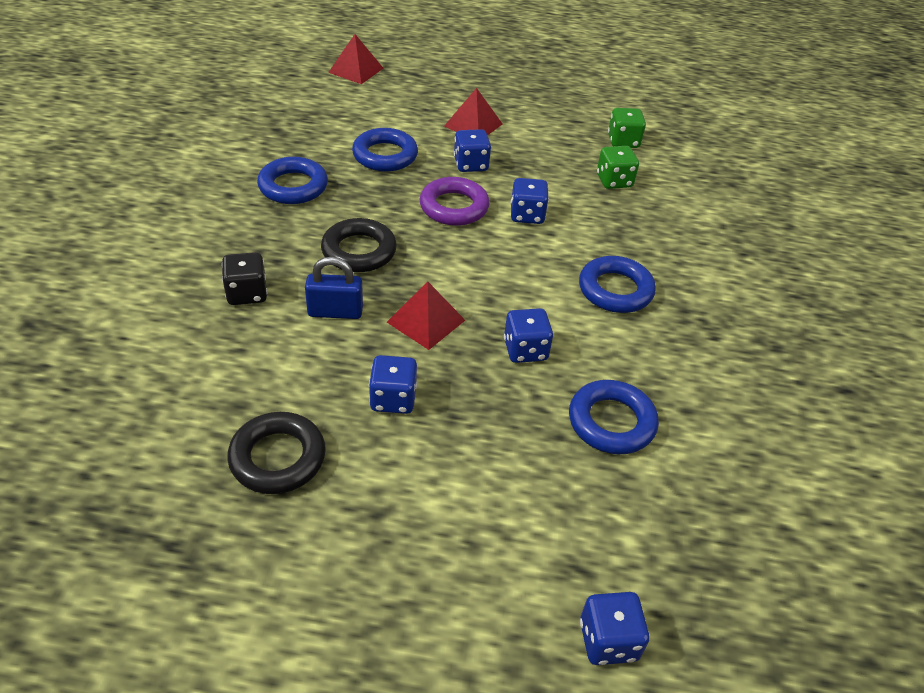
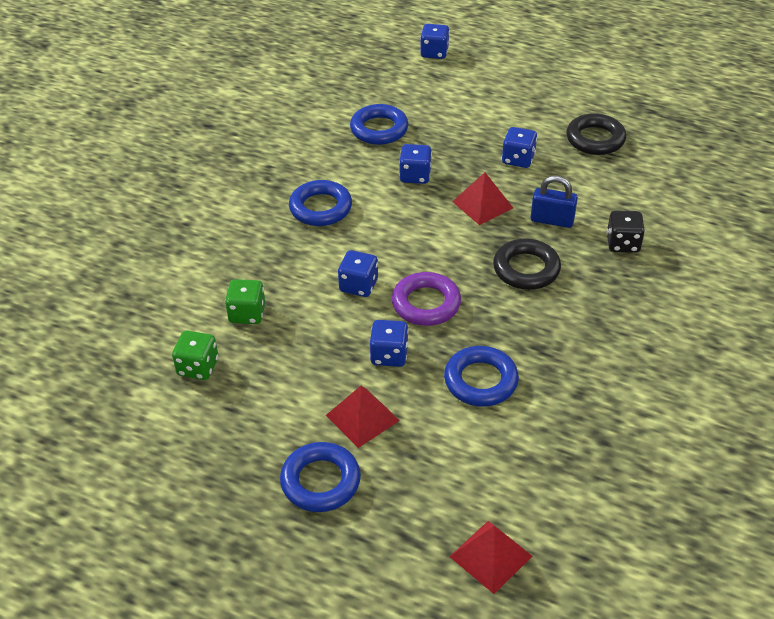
camera: 160 degrees left, 0 degrees up
blue ring [257,157,328,204] -> blue ring moved to [280,442,361,512]

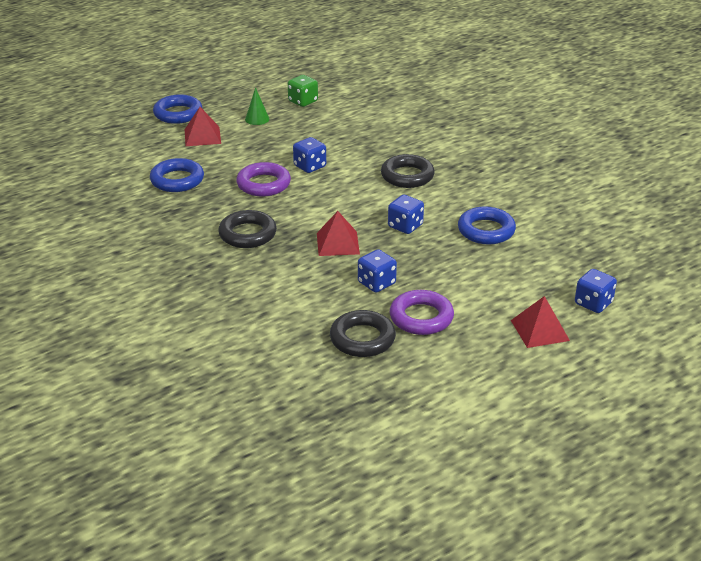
camera: 120 degrees right, 10 degrees down
green dice [225,279,265,324] -> none
blue ring [289,180,352,226] -> black ring [381,154,435,188]
blue dice [370,320,409,367] -> none
red pyramid [449,521,532,594] -> red pyramid moved to [511,296,570,348]
blue padlock [531,176,578,228] -> none
black dice [607,210,645,253] -> none
none -> green cone [245,87,269,125]
none -> purple ring [390,290,454,335]

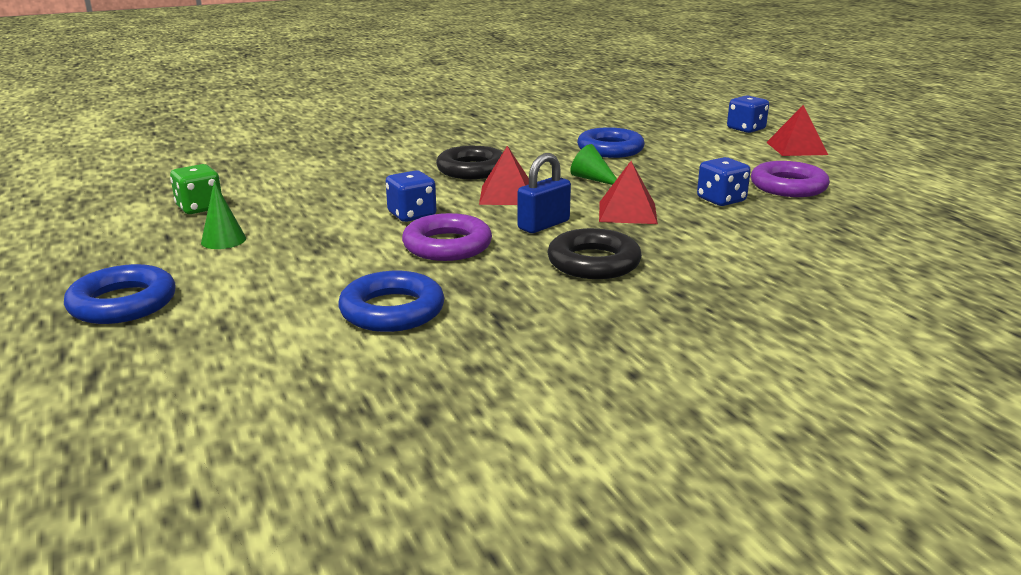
camera: 80 degrees left, 10 degrees down
red pyramid [185,107,221,146] -> red pyramid moved to [479,146,529,205]
black ring [330,310,396,357] -> none
blue dice [388,195,424,234] -> green cone [571,144,617,185]
none -> blue padlock [517,153,571,233]

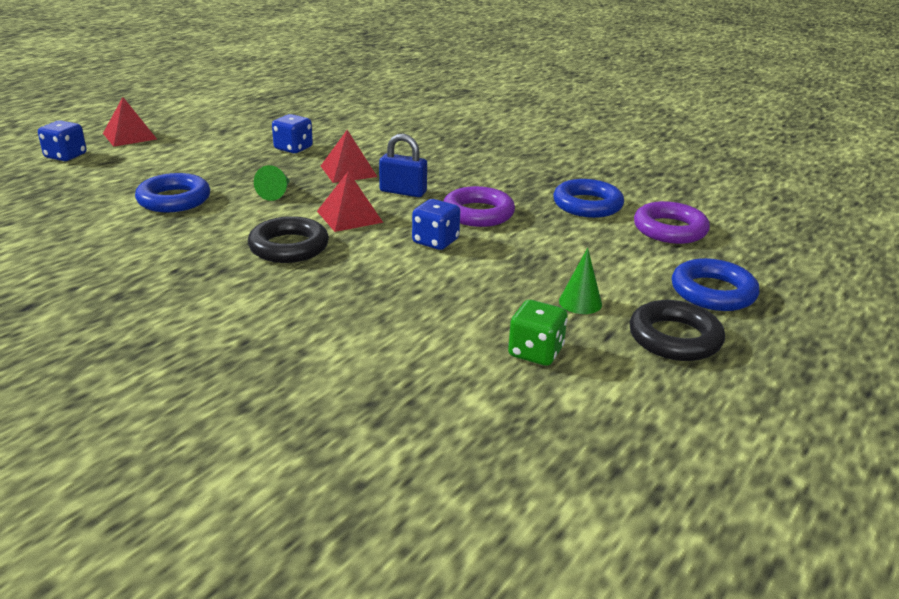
camera: 120 degrees left, 5 degrees up
black ring [548,228,642,279] -> black ring moved to [629,300,725,361]
purple ring [751,161,830,197] -> purple ring moved to [634,201,710,244]

